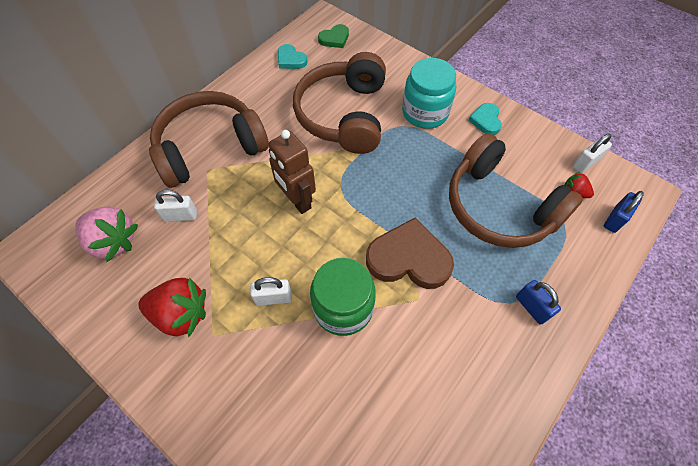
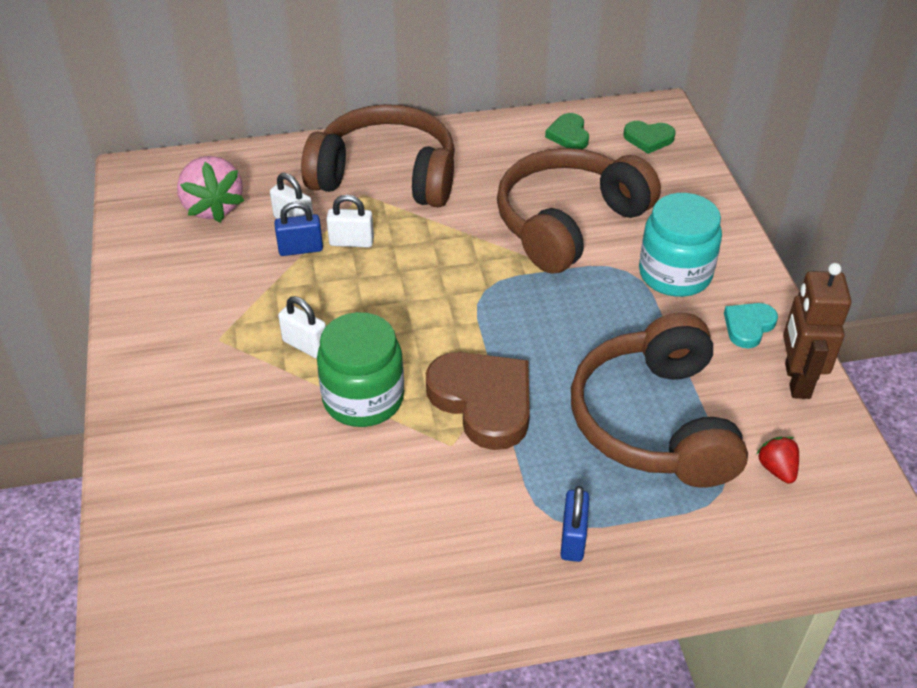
camera: 40 degrees right, 15 degrees down
red strawberry [138,277,206,337] -> none
brown robot [269,130,316,214] -> brown robot moved to [783,263,851,399]
turquoise heart [278,44,308,69] -> green heart [545,113,589,149]
white padlock [573,134,612,173] -> white padlock moved to [326,195,374,248]
blue padlock [604,191,644,233] -> blue padlock moved to [274,202,323,256]

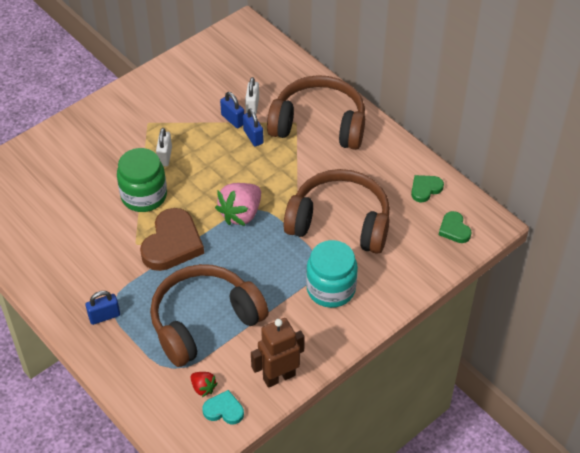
camera: 60 degrees right, 5 degrees up
pink strawberry [177,156,245,223] -> pink strawberry moved to [215,183,261,226]
brown headphones [301,104,455,207] -> brown headphones turned 60 degrees counterclockwise [267,75,365,150]
white padlock [326,195,374,248] -> blue padlock [243,108,264,146]
turquoise heart [724,303,778,348] -> turquoise heart moved to [202,390,244,424]
red strawberry [756,437,799,484] -> red strawberry turned 90 degrees clockwise [190,372,218,397]

